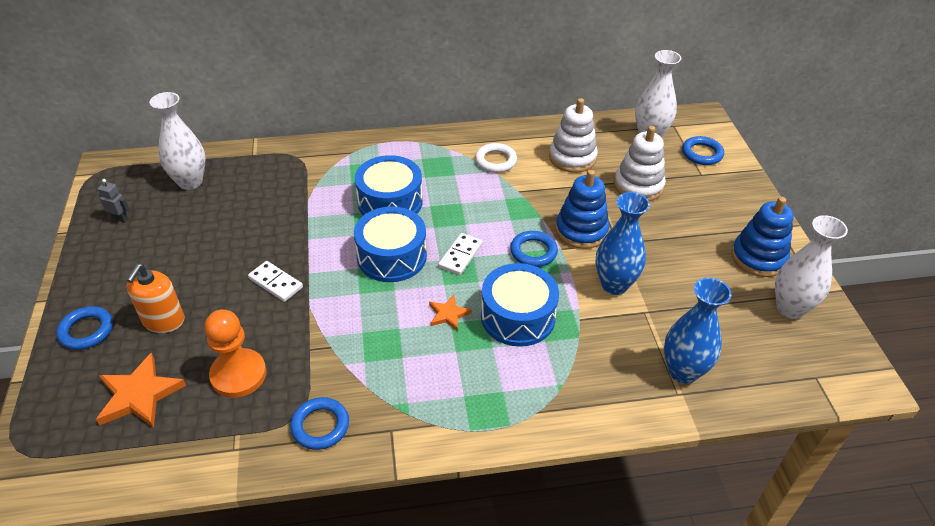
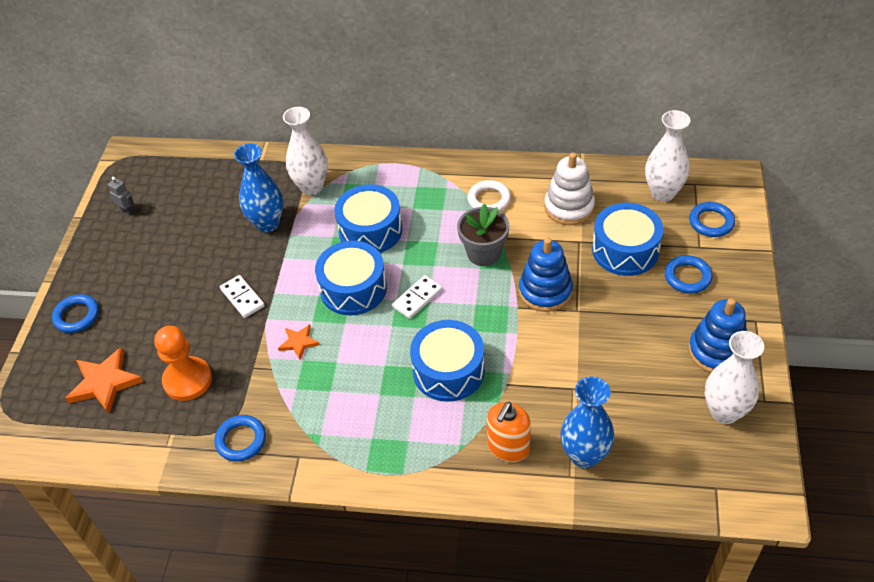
camera: 20 degrees right, 5 degrees up
orange soap dispenser [127,264,184,333] -> orange soap dispenser moved to [487,402,531,462]
white vase [149,92,206,190] -> white vase moved to [283,107,328,195]
orange star [429,295,472,331] -> orange star moved to [278,324,320,359]
blue ring [510,231,558,267] -> blue ring moved to [665,255,713,294]
blue vase [595,192,650,295] -> blue vase moved to [234,143,283,232]
white stacking toy [614,126,666,201] -> blue drum [592,203,663,276]
none -> grey flower pot [457,204,509,266]

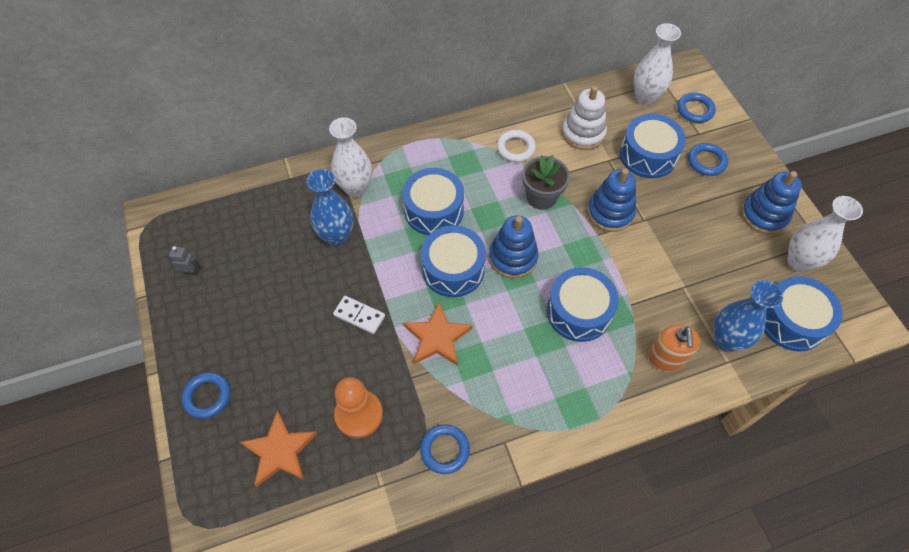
camera: 30 degrees left, 10 degrees up
orange star [278,324,320,359] -> orange star [404,302,473,366], size x1.78
white domino [392,275,442,319] -> blue stacking toy [489,215,539,279]
none -> blue drum [764,276,843,352]

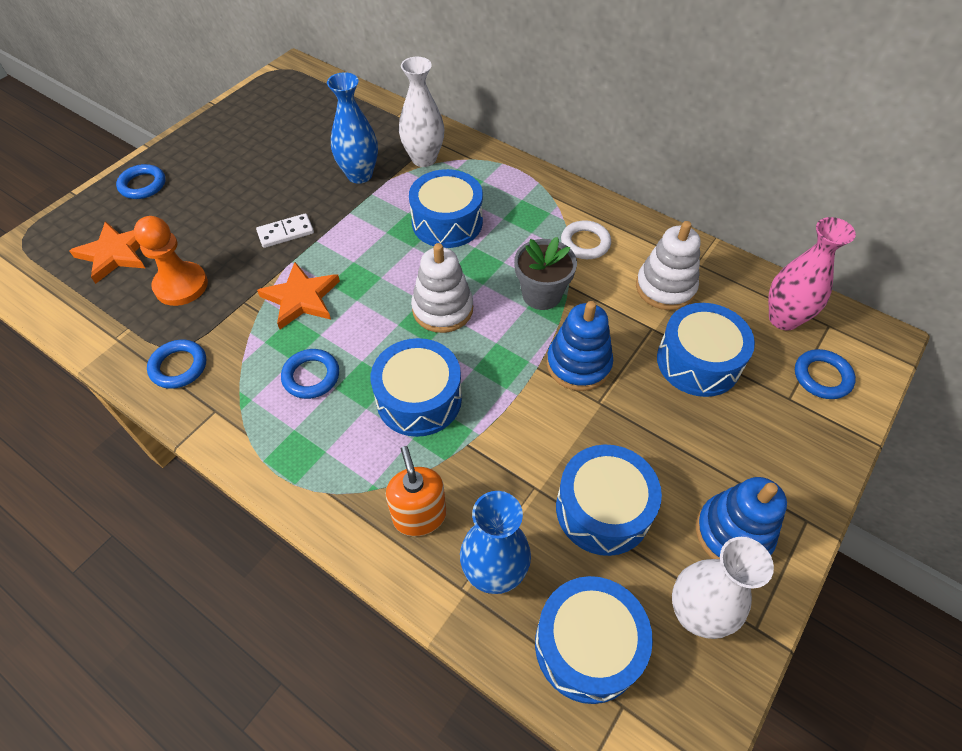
camera: 55 degrees right, 5 degrees down
grey robot [169,246,200,276] -> none
white domino [333,296,385,334] -> white domino turned 75 degrees clockwise [256,213,314,248]
blue drum [421,225,486,297] -> blue drum moved to [556,444,662,556]
blue stacking toy [489,215,539,279] -> white stacking toy [411,243,473,333]
white vase [633,23,681,105] -> pink vase [768,217,856,330]
orange soap dispenser [648,325,700,372] -> orange soap dispenser turned 105 degrees clockwise [386,446,446,536]
blue ring [688,143,728,176] -> blue ring moved to [281,349,339,399]

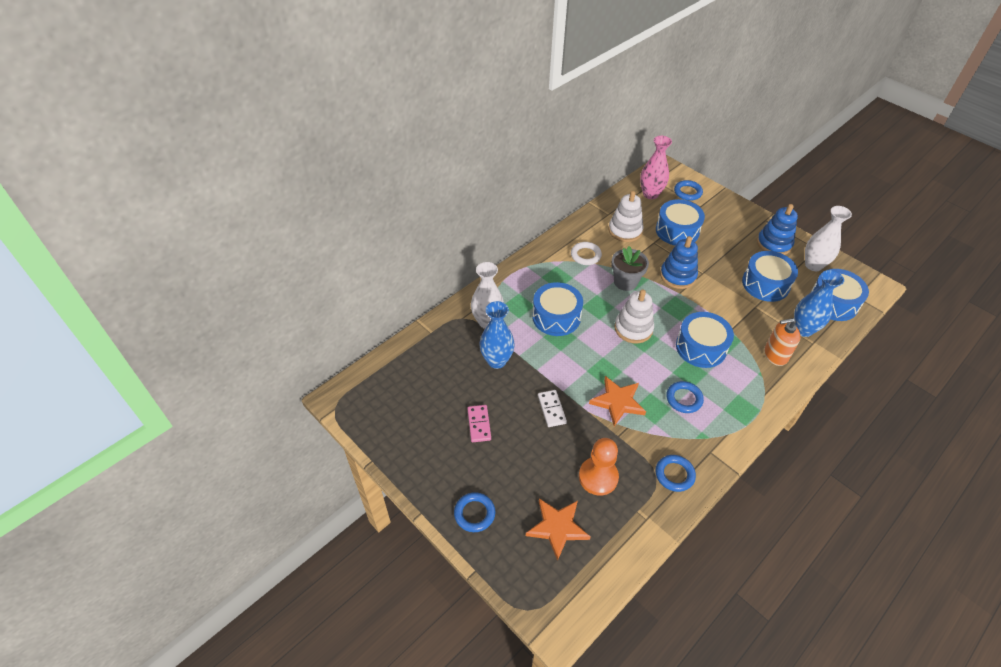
camera: 80 degrees left, 5 degrees down
none -> pink domino [467,405,491,442]

